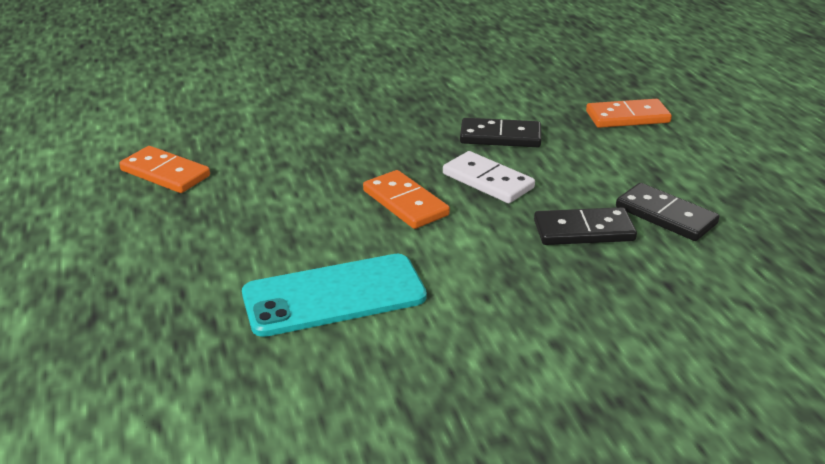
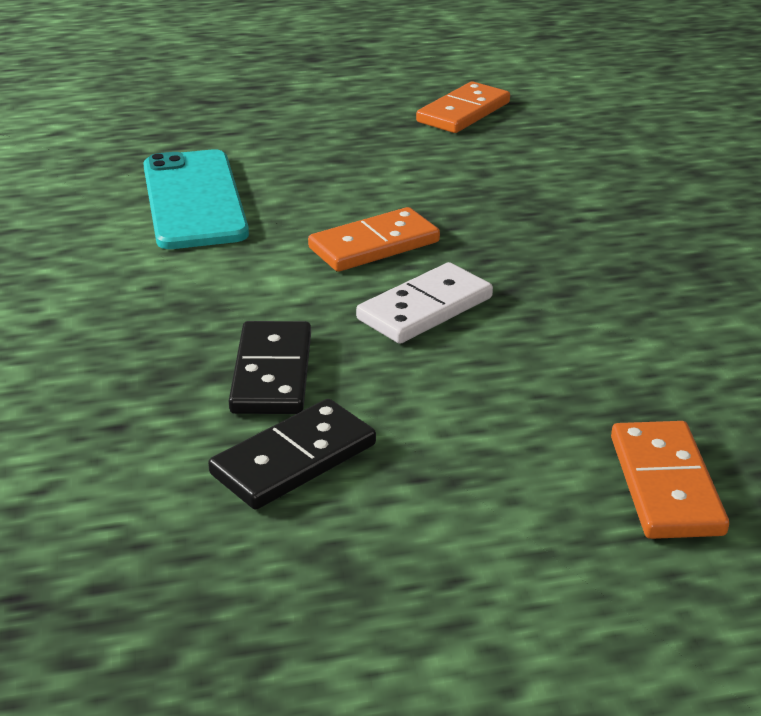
camera: 95 degrees right, 0 degrees up
black domino [460,118,541,147] -> none

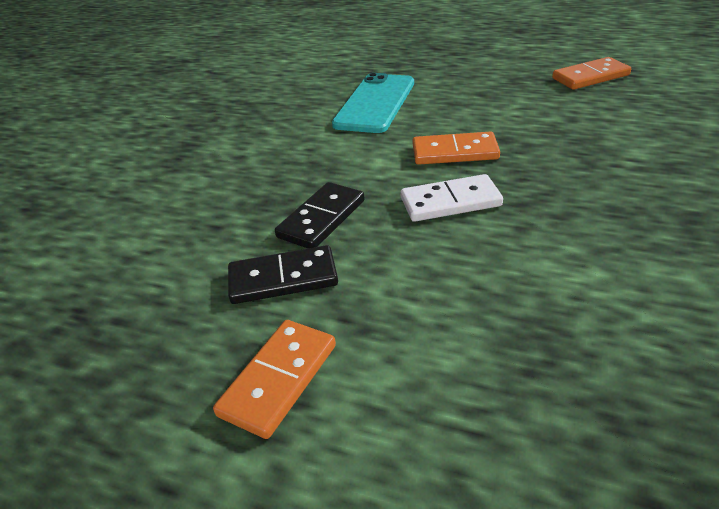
camera: 35 degrees right, 5 degrees up
orange domino [611,421,729,539] -> orange domino moved to [213,320,336,439]

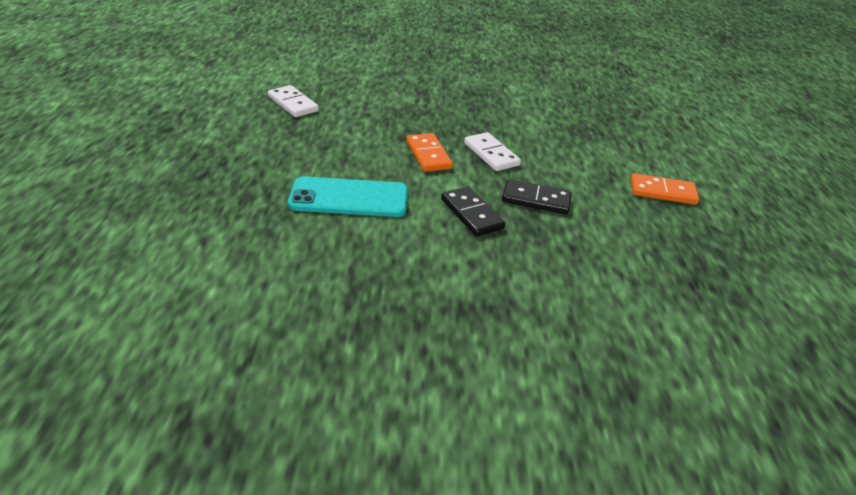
camera: 115 degrees left, 0 degrees up
black domino [228,245,338,304] -> black domino moved to [441,186,505,237]
orange domino [552,57,631,90] -> white domino [268,85,319,117]

